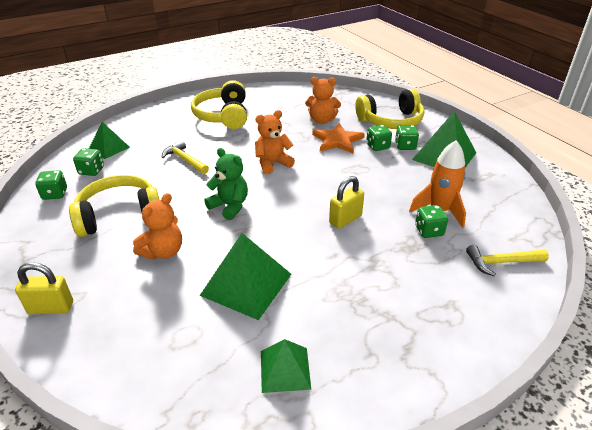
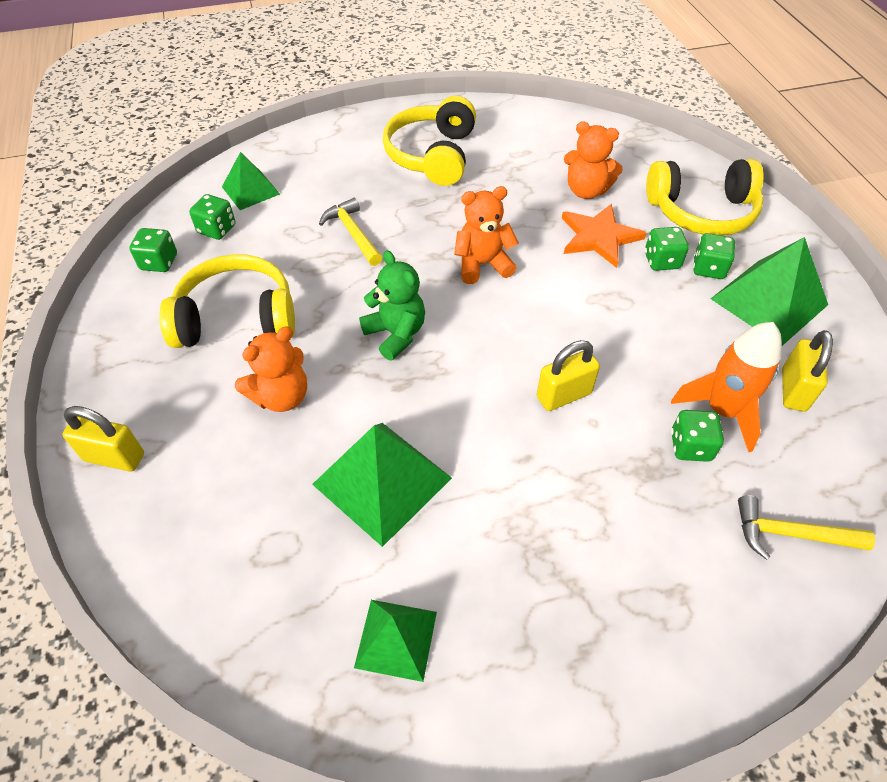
camera: 15 degrees right, 15 degrees up
none -> yellow padlock [782,330,833,412]

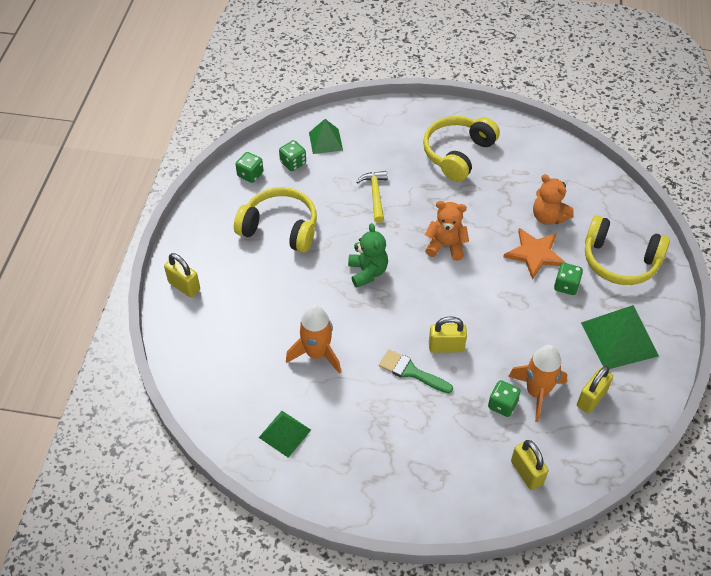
camera: 25 degrees right, 0 degrees up
orange teddy bear [235,327,307,412] -> none
green pyramid [312,423,452,547] -> orange rocket [286,305,341,374]
green dice [693,233,735,279] -> none
yellow hammer [738,495,875,560] -> yellow padlock [511,440,549,490]
none -> green brush [379,349,453,393]

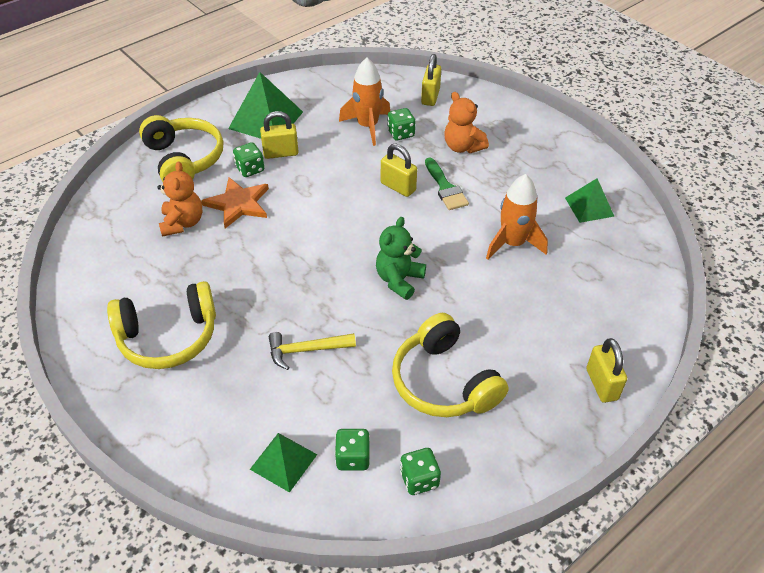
camera: 140 degrees left, 5 degrees down
yellow hammer [356,171,387,223] -> yellow hammer turned 45 degrees clockwise [269,332,356,370]
orange teddy bear [425,201,469,261] -> orange teddy bear moved to [445,92,489,153]
yellow padlock [577,366,613,413] -> yellow padlock moved to [260,111,299,159]

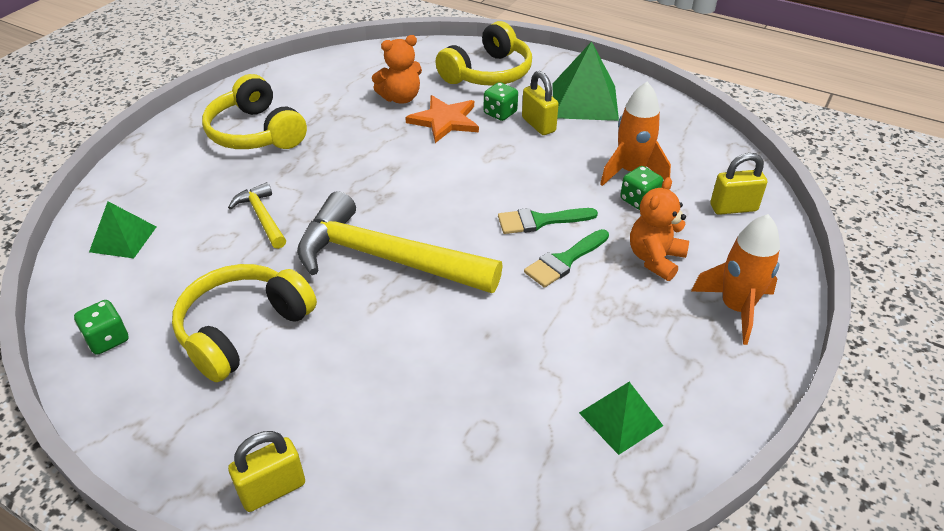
camera: 70 degrees right, 5 degrees down
green dice [335,429,370,471] -> none
green teddy bear [376,217,426,300] -> yellow hammer [297,191,503,293]
yellow padlock [381,143,417,197] -> green brush [498,208,598,234]
orange rocket [486,174,548,260] -> orange rocket moved to [691,214,780,345]

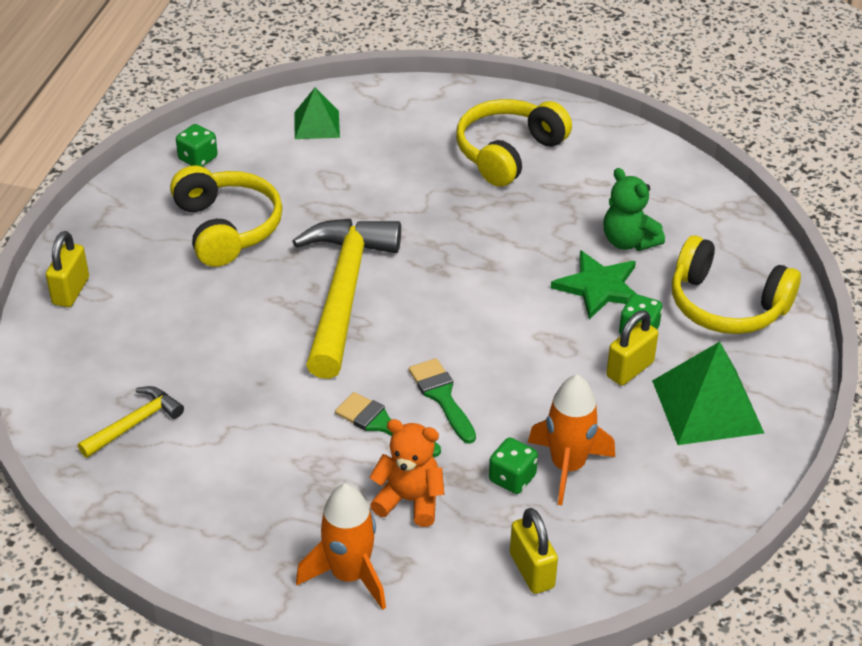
camera: 75 degrees right, 0 degrees up
yellow headphones [172,264,317,382] -> yellow headphones turned 45 degrees clockwise [170,165,283,267]
yellow hammer [228,182,286,249] -> yellow hammer moved to [78,386,184,458]
yellow padlock [228,431,305,512] -> yellow padlock turned 60 degrees clockwise [46,231,89,307]
orange teddy bear [372,35,422,104] -> green teddy bear [604,168,665,251]
orange star [405,95,479,143] -> green star [551,250,637,320]
green pyramid [579,382,663,455] -> none

